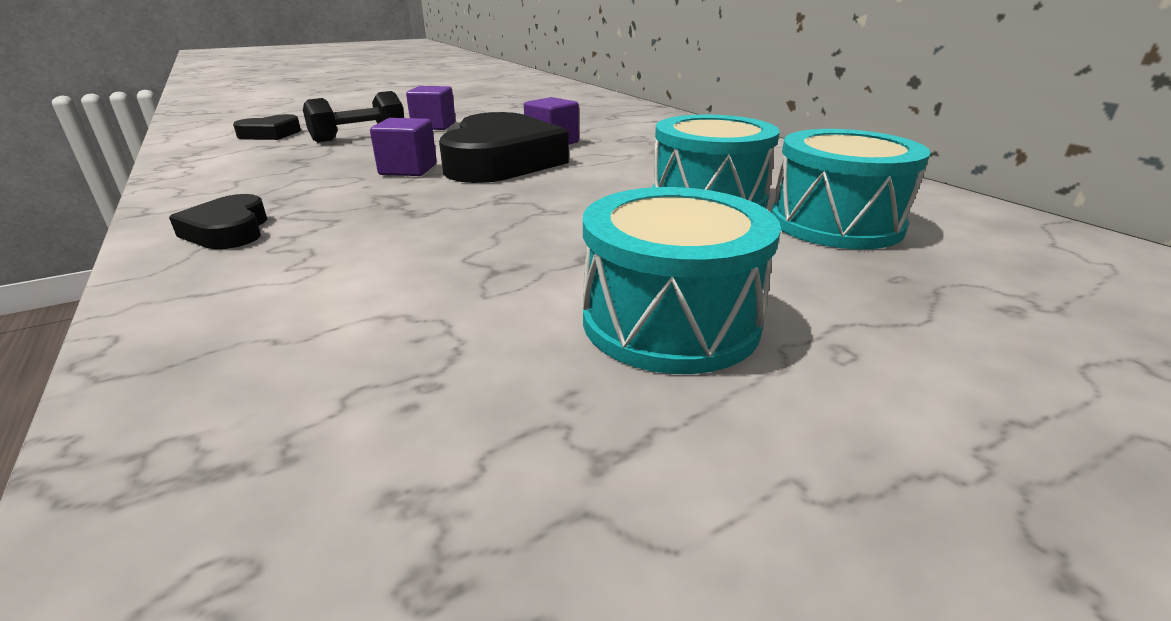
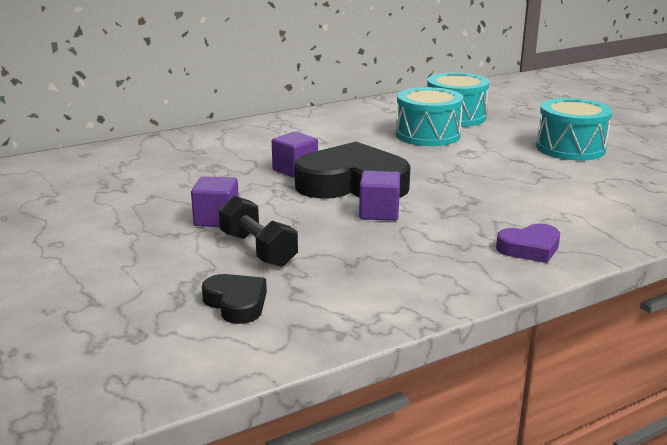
camera: 90 degrees left, 5 degrees down
black heart [169,194,267,249] -> purple heart [496,224,560,263]

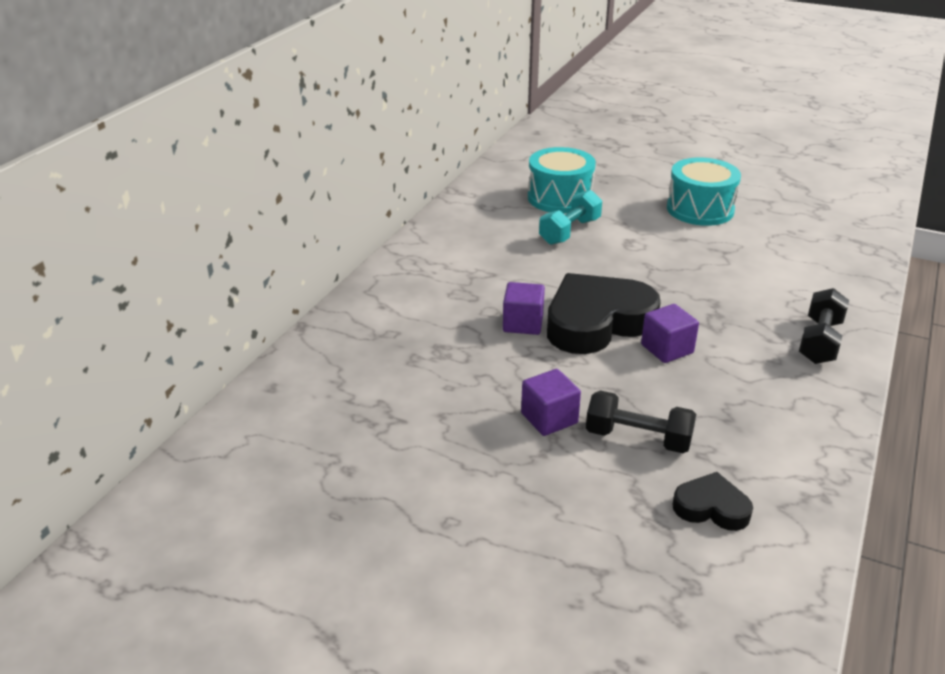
camera: 35 degrees left, 10 degrees up
turquoise drum [396,87,463,146] -> turquoise dumbbell [539,190,602,245]
purple heart [496,224,560,263] -> black dumbbell [799,288,849,364]

